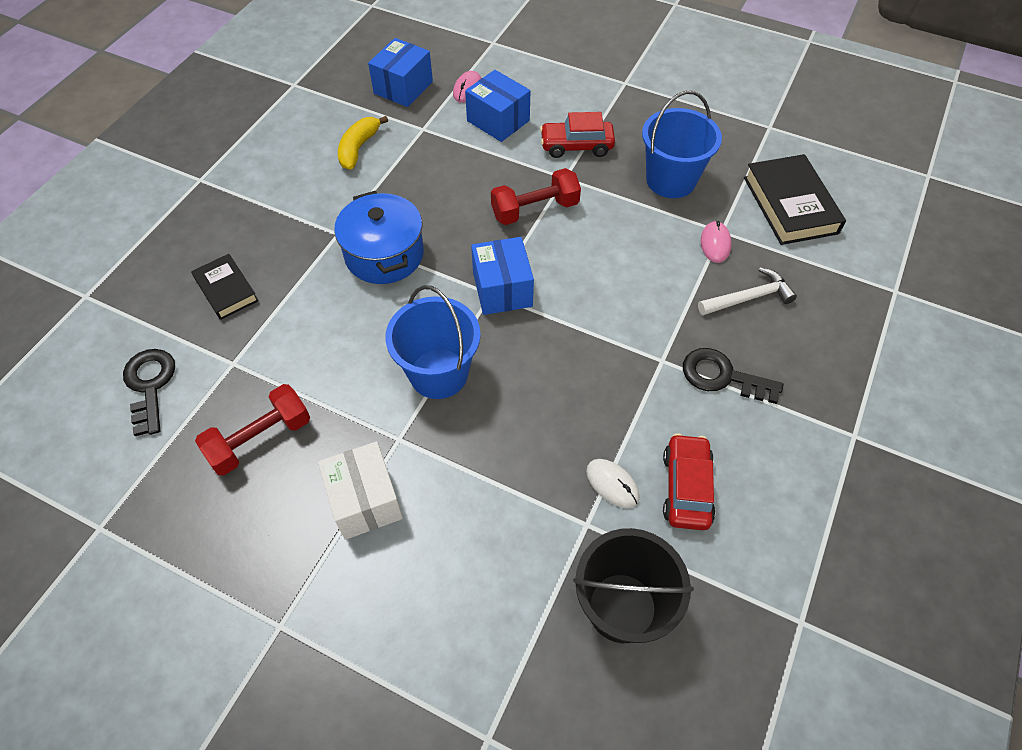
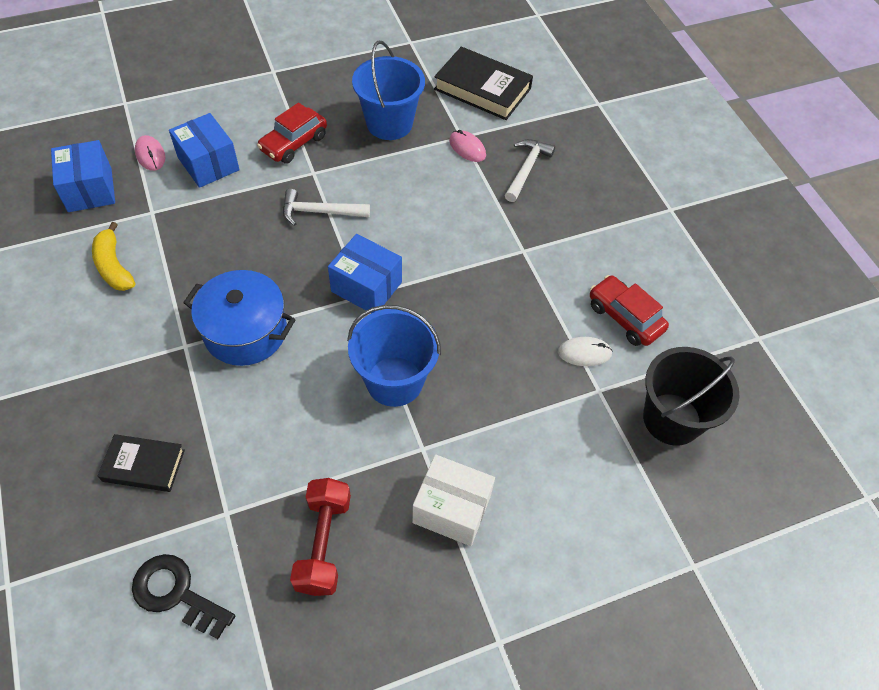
camera: 50 degrees left, 0 degrees up
blue box [465,70,530,142] -> blue box turned 60 degrees clockwise [169,113,240,188]
red dumbbell [491,168,581,225] -> white hammer [283,189,370,226]
black key [683,348,783,404] -> none

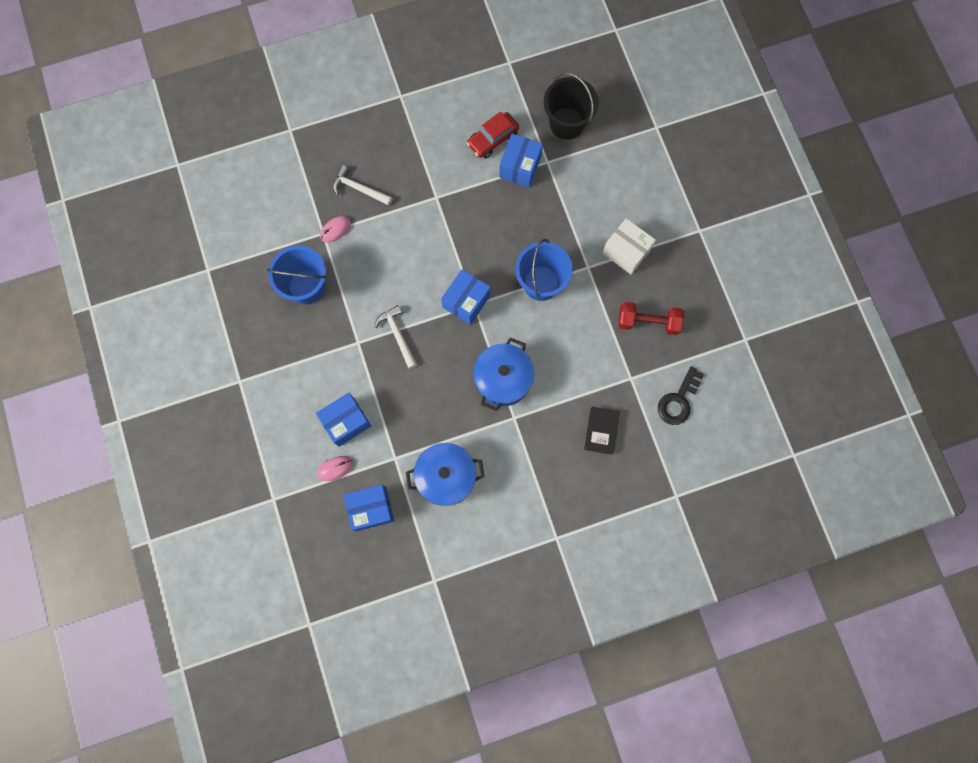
camera: 85 degrees left, 20 degrees up
yellow banana [92,222,135,291] -> blue pot [406,443,485,506]
red car [257,103,327,164] -> none
white hammer [283,189,370,226] -> white hammer turned 150 degrees clockwise [375,305,417,369]
white box [412,454,495,546] -> white box turned 75 degrees counterclockwise [602,218,656,275]
black book [434,47,533,120] -> none
white mouse [558,337,613,366] -> blue box [499,134,543,188]

